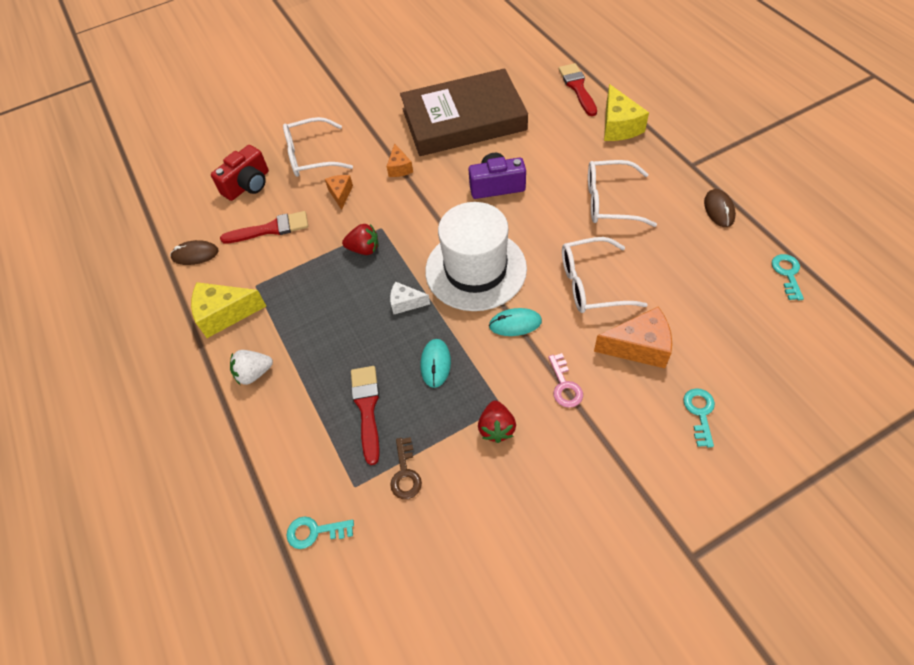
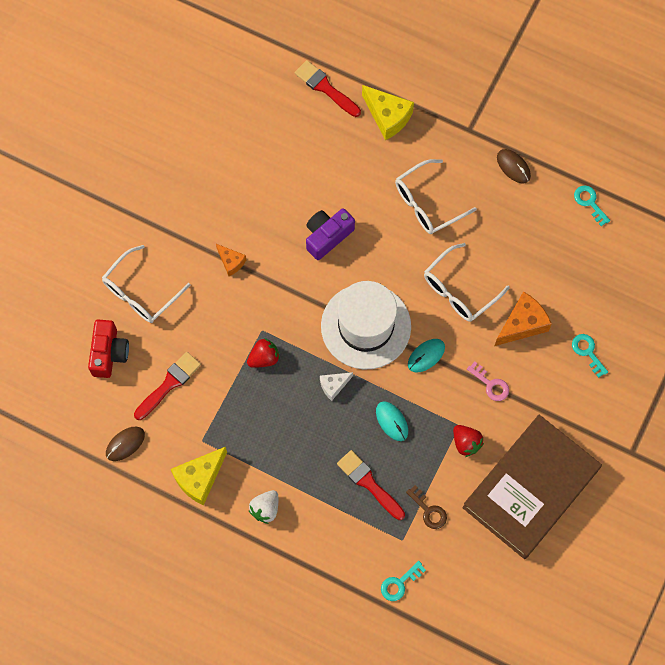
camera: 40 degrees left, 15 degrees up
orange cheese [325,175,353,210] -> none
brown book [400,68,528,156] -> brown book moved to [462,415,602,559]

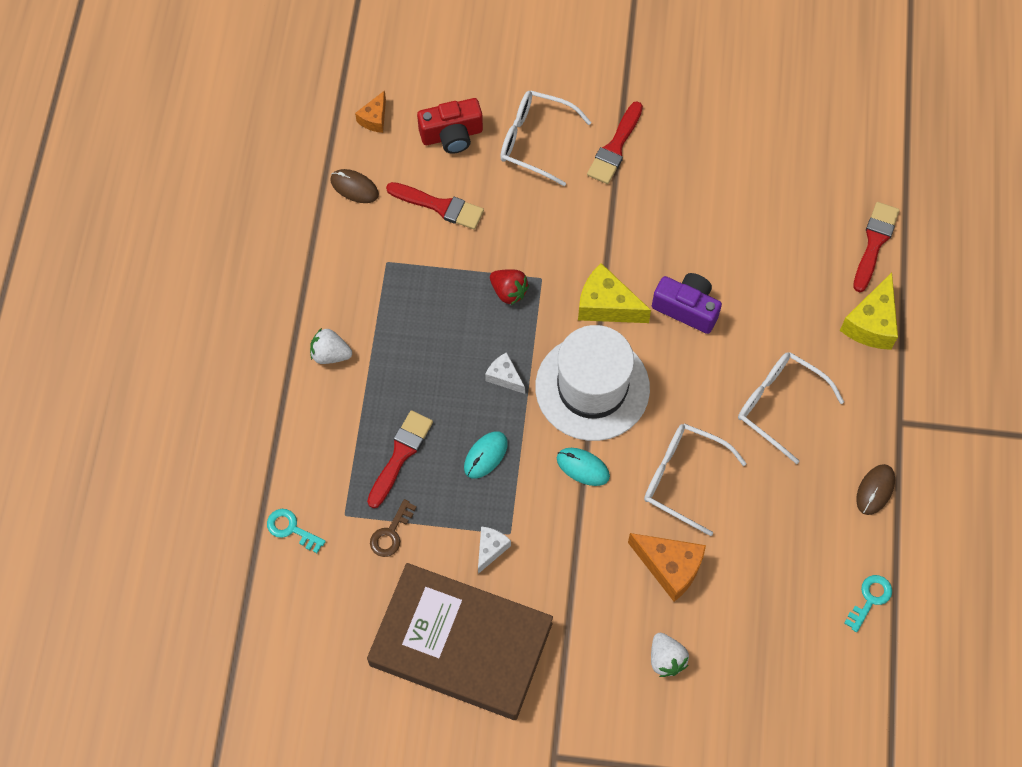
camera: 70 degrees right, 5 degrees down
yellow cheese [171,447,227,505] -> yellow cheese moved to [578,263,651,323]
orange cheese [216,244,246,276] -> orange cheese moved to [355,90,386,133]
red strawberry [453,425,484,457] -> white cheese [478,526,511,574]
pink key [467,361,509,401] -> none
turquoise key [572,334,608,378] -> white strawberry [651,633,689,677]
none -> red brush [587,101,643,184]

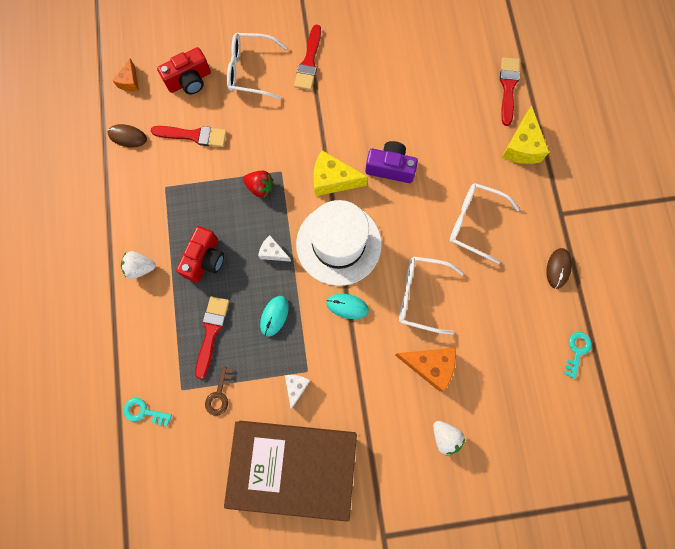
camera: 15 degrees left, 10 degrees up
none -> red camera [176,226,224,283]

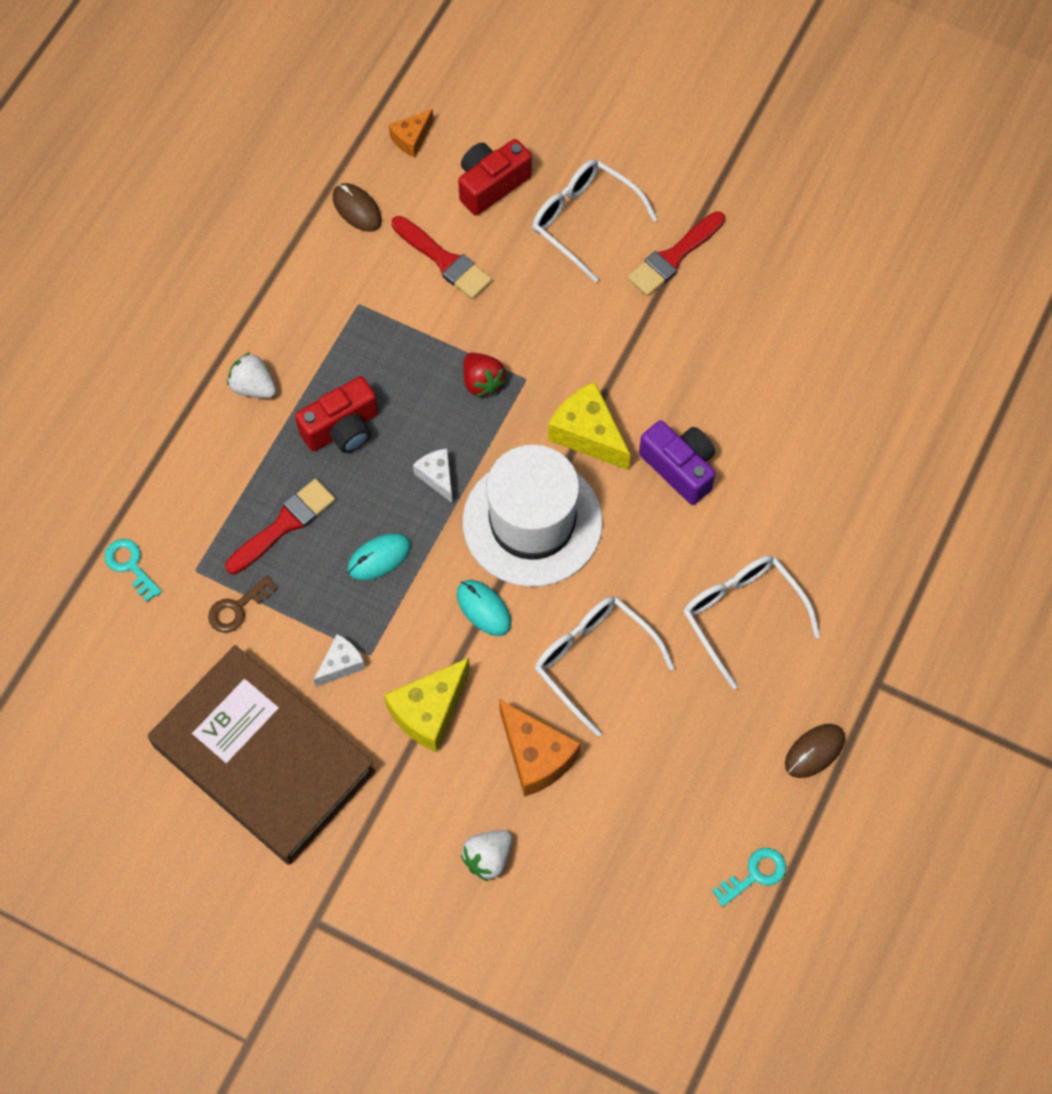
camera: 35 degrees right, 10 degrees down
red camera [157,47,211,94] -> red camera turned 135 degrees clockwise [458,139,532,216]
white strawberry [433,421,465,456] -> white strawberry turned 45 degrees clockwise [461,830,512,882]
red brush [500,57,520,126] -> none
yellow cheese [502,105,549,164] -> yellow cheese moved to [384,658,470,752]

